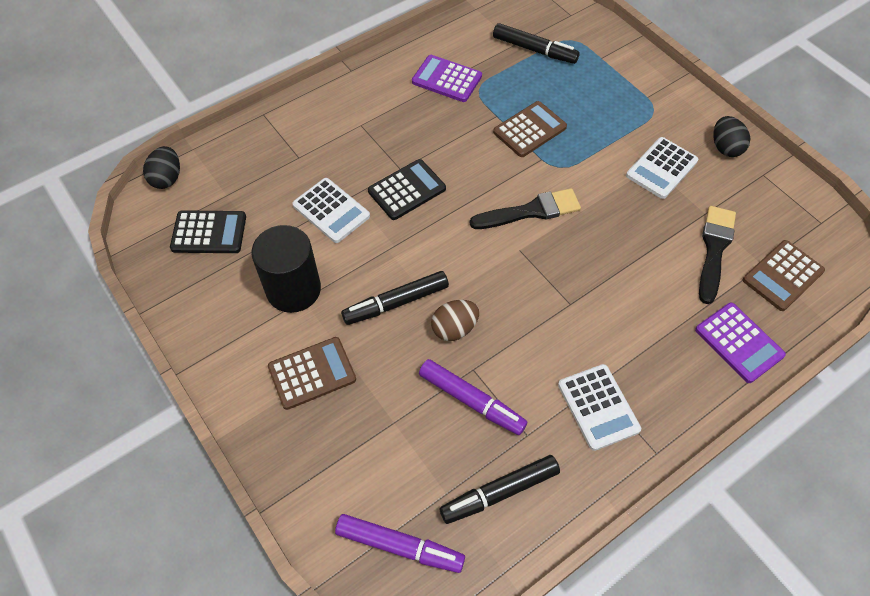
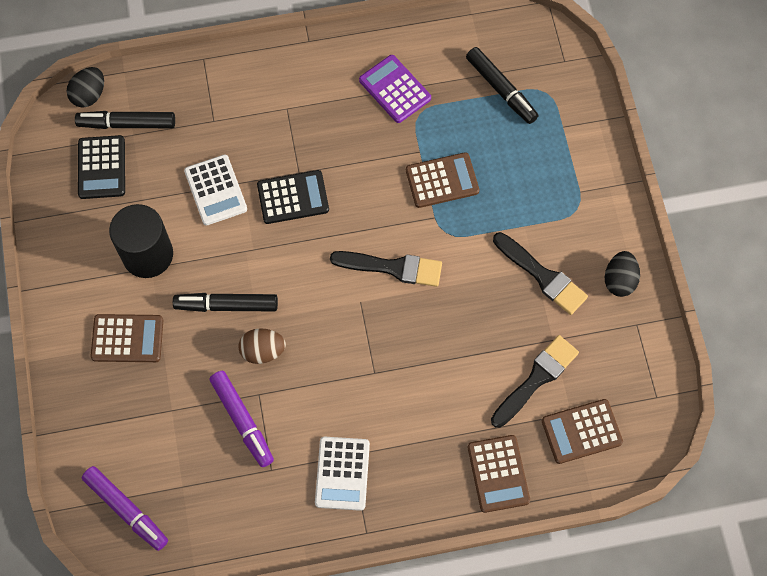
camera: 25 degrees right, 10 degrees up
black calculator [170,210,246,253] -> black calculator turned 60 degrees clockwise [78,135,125,199]
black marker [440,455,560,524] -> black marker moved to [75,111,175,129]
white calculator [626,137,698,199] -> black brush [493,232,588,315]
purple calculator [695,303,786,383] -> brown calculator [468,435,530,513]

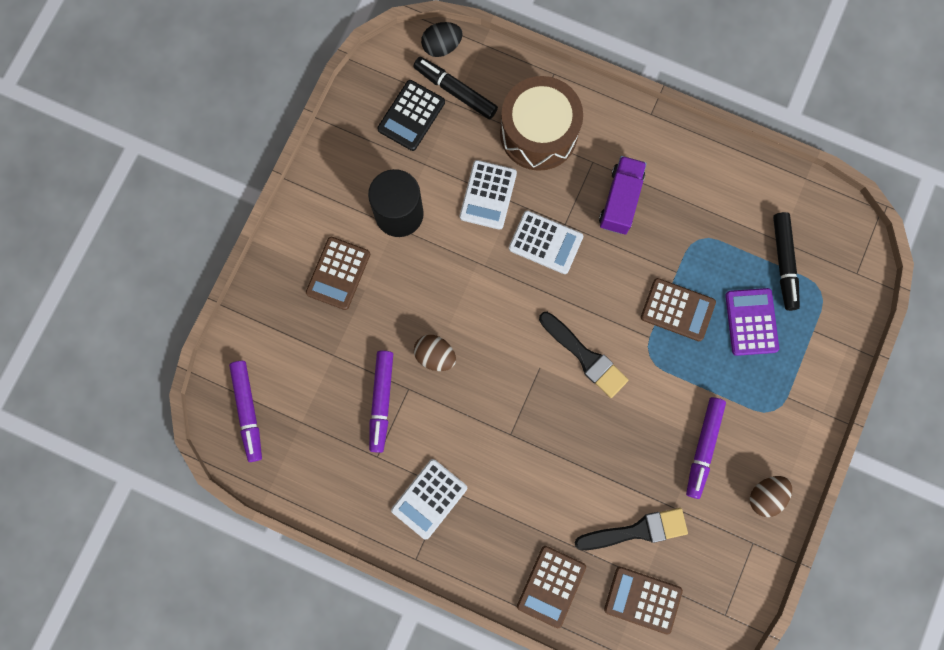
camera: 35 degrees right, 10 degrees up
brown calculator [91,314,163,362] -> brown calculator turned 75 degrees clockwise [306,237,370,310]
black marker [173,293,278,312] -> none
black calculator [257,170,329,224] -> white calculator [509,210,583,274]
purple calculator [359,55,431,123] -> purple calculator moved to [725,288,779,356]
black brush [493,232,588,315] -> purple marker [686,397,726,499]
black egg [605,251,640,297] -> brown egg [750,476,792,517]
none -> brown drum [500,76,583,171]
none -> purple truck [599,156,647,234]

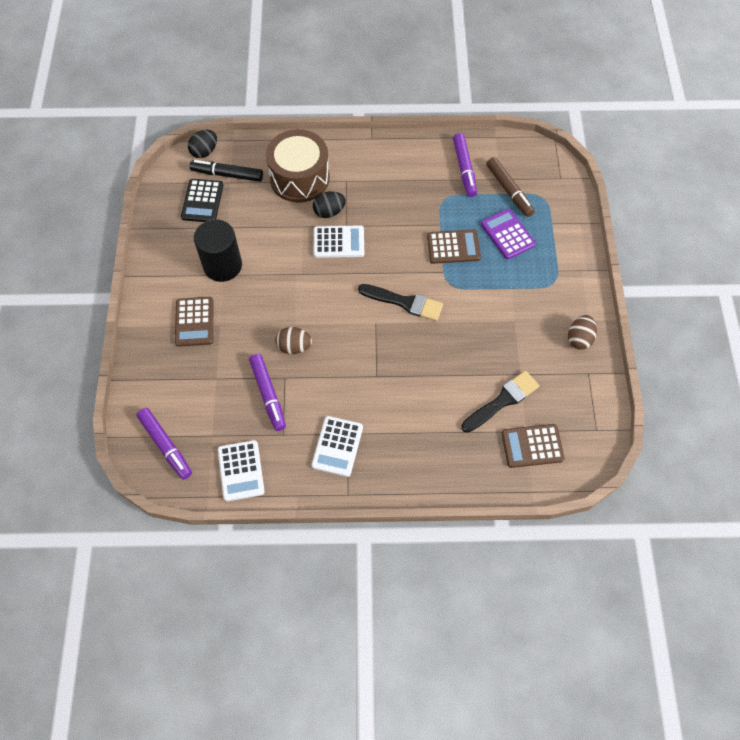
camera: 25 degrees left, 15 degrees down
white calculator [460,160,517,230] -> white calculator moved to [218,440,265,502]
brown calculator [517,546,586,628] -> none
purple truck [599,156,647,234] -> none
purple marker [686,397,726,499] -> purple marker moved to [453,133,477,197]
black marker [773,212,800,311] -> brown marker [486,157,535,217]
none -> black egg [313,191,346,218]

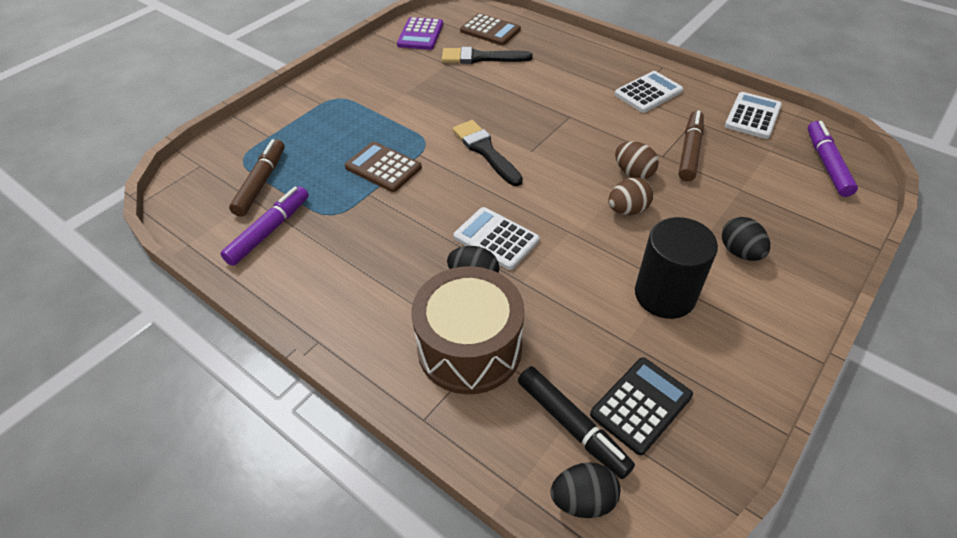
camera: 140 degrees left, 15 degrees down
brown calculator [175,297,214,347] -> black egg [722,217,770,261]
purple marker [249,354,286,431] -> brown marker [679,110,704,181]
purple calculator [481,209,536,259] -> purple calculator moved to [397,17,443,50]
brown egg [568,315,597,350] -> brown egg moved to [608,177,654,215]

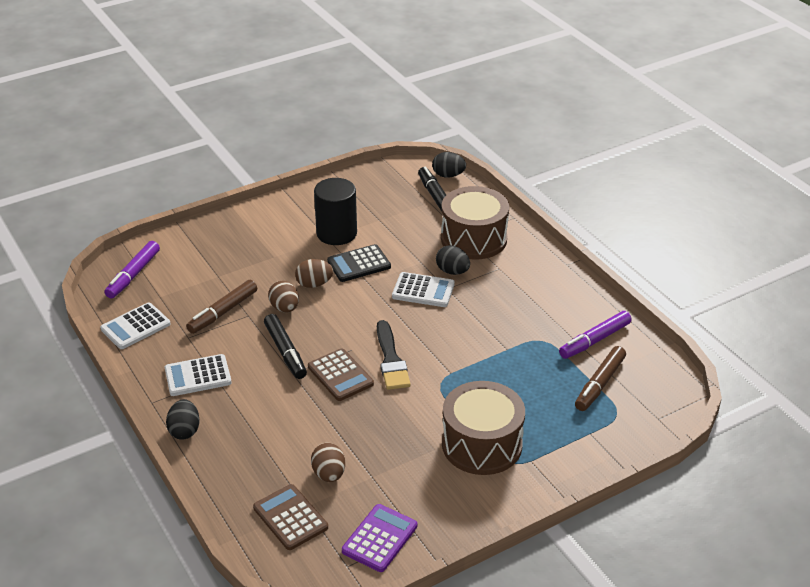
camera: 160 degrees left, 10 degrees down
brown calculator [345,142,422,192] -> brown calculator moved to [308,348,374,401]
black brush [442,47,533,64] -> brown egg [311,443,345,482]
white calculator [453,207,540,270] -> white calculator turned 45 degrees counterclockwise [392,272,455,307]
black calculator [590,357,693,455] -> black calculator moved to [327,244,391,282]
black egg [722,217,770,261] -> black egg moved to [166,399,200,440]
none -> black marker [264,314,307,379]
none -> brown drum [442,381,525,475]

